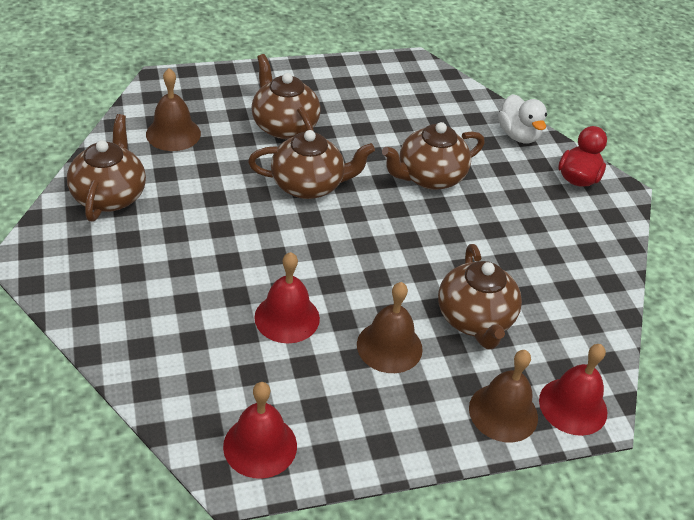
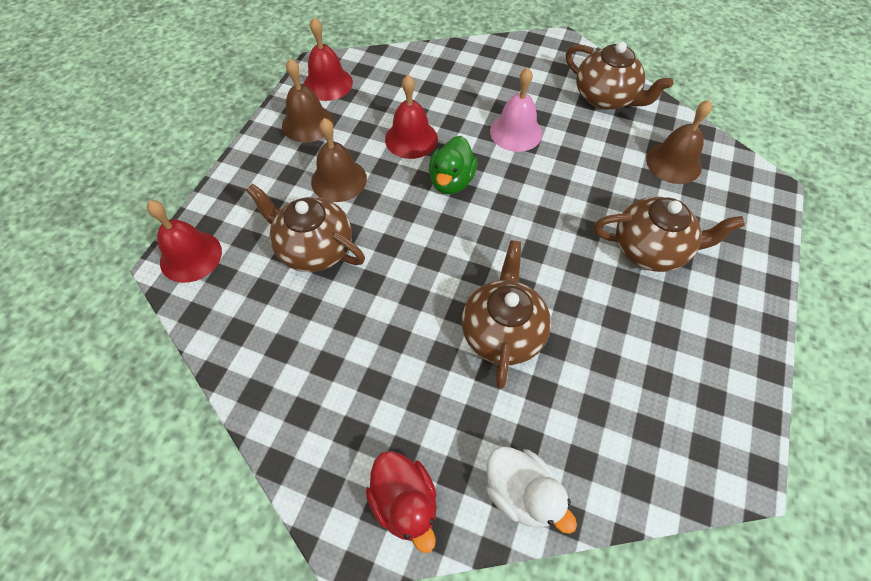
camera: 130 degrees right, 15 degrees up
brown teapot [248,130,375,199] -> none
brown bell [469,350,538,442] -> brown bell moved to [282,59,334,143]
white duck [498,94,547,143] -> white duck turned 150 degrees counterclockwise [486,446,577,534]
none -> green duck [429,136,477,194]
none -> pink bell [490,68,542,152]

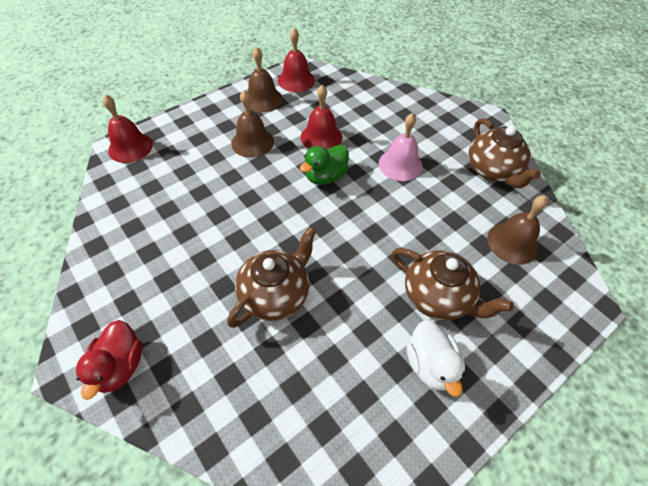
camera: 30 degrees right, 5 degrees down
brown teapot [246,183,365,272] -> none
white duck [486,446,577,534] -> white duck moved to [407,320,465,397]

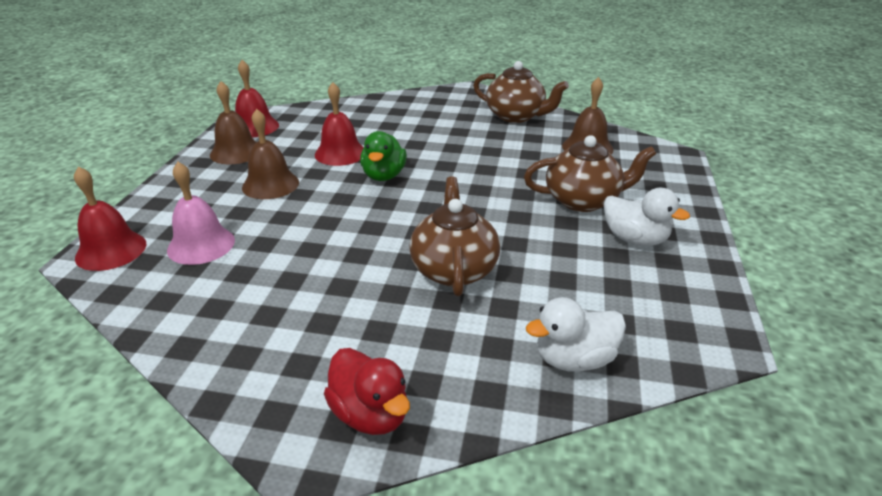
camera: 40 degrees left, 20 degrees down
pink bell [379,113,423,181] -> pink bell moved to [167,162,235,265]
none -> white duck [526,297,626,372]

